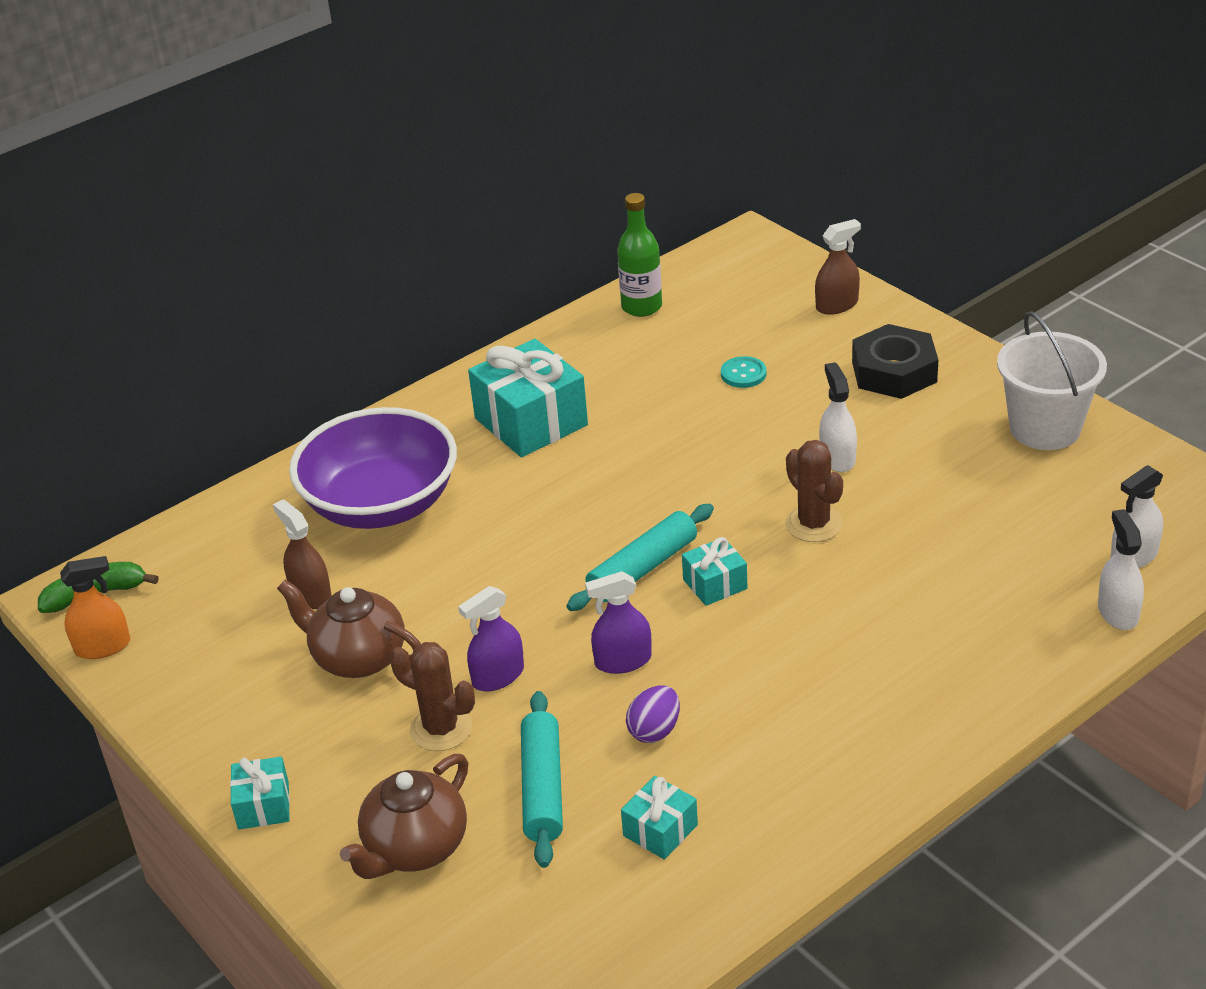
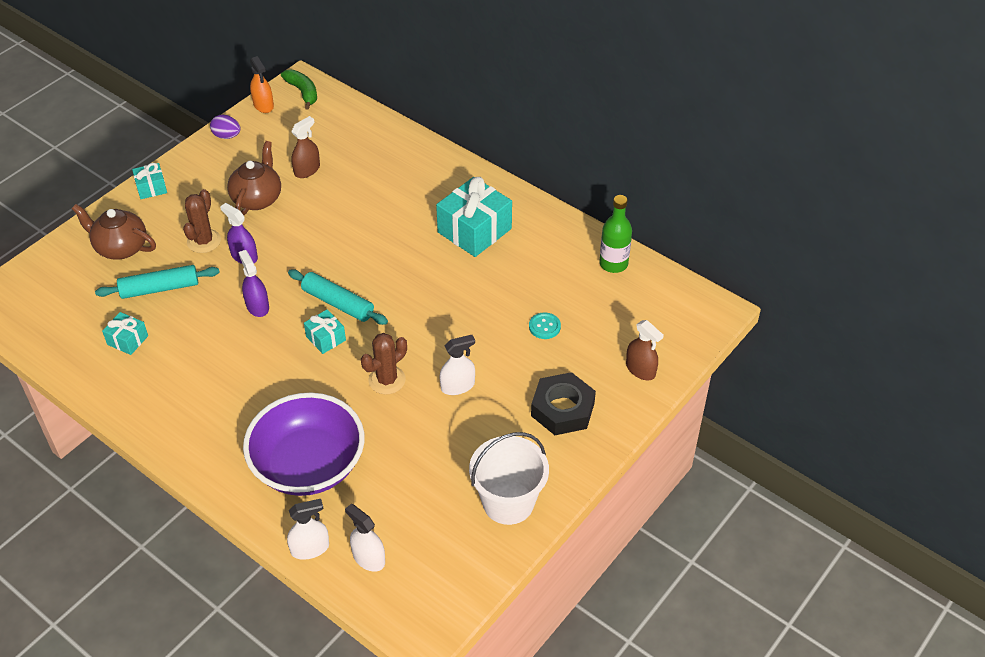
camera: 75 degrees right, 10 degrees up
purple bowl [289,407,457,529] -> purple bowl moved to [243,392,364,496]
purple egg [626,685,680,743] -> purple egg moved to [210,115,240,139]

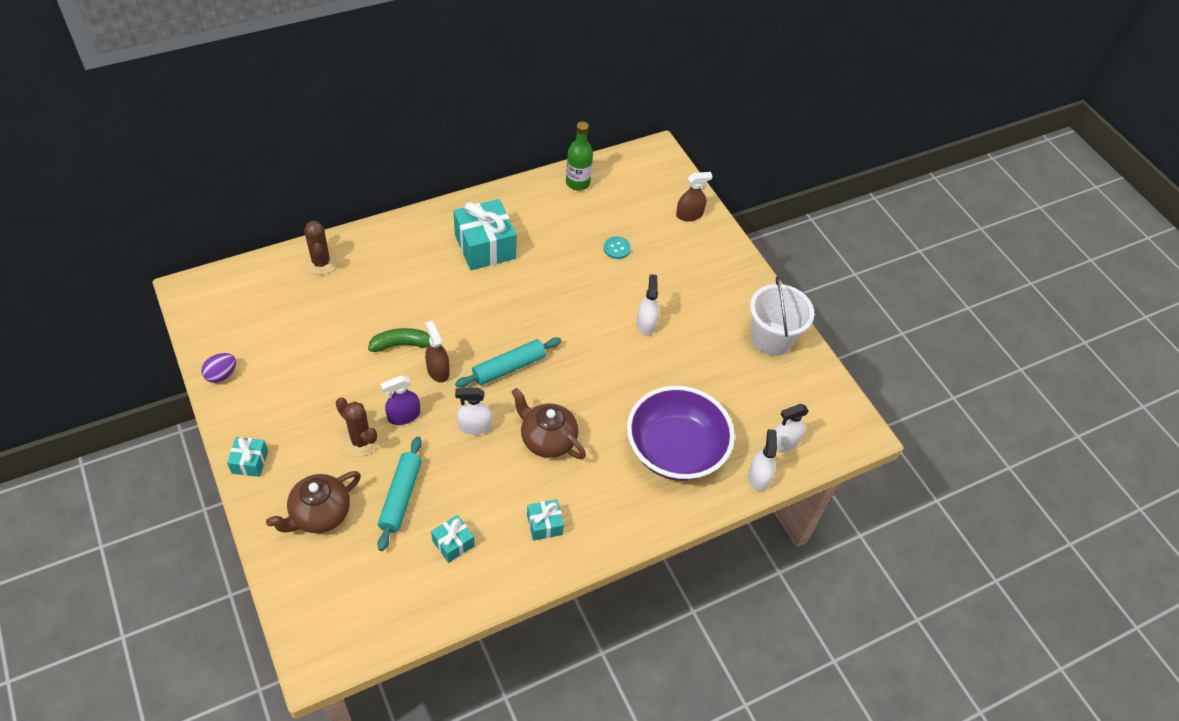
camera: 70 degrees left, 5 degrees up
brown teapot [227,141,281,215] -> brown teapot moved to [512,388,586,459]
purple spray bottle [239,250,269,317] -> white spray bottle [455,388,492,435]
orange spray bottle [250,56,274,113] -> none
green banana [281,70,317,110] -> green banana moved to [368,328,430,352]
brown spray bottle [291,116,320,178] -> brown spray bottle moved to [425,321,450,383]
turquoise gift [304,310,346,354] -> turquoise gift moved to [527,499,564,541]
brown cactus [361,333,407,394] -> brown cactus moved to [304,221,337,275]
black nut [531,372,596,435] -> none

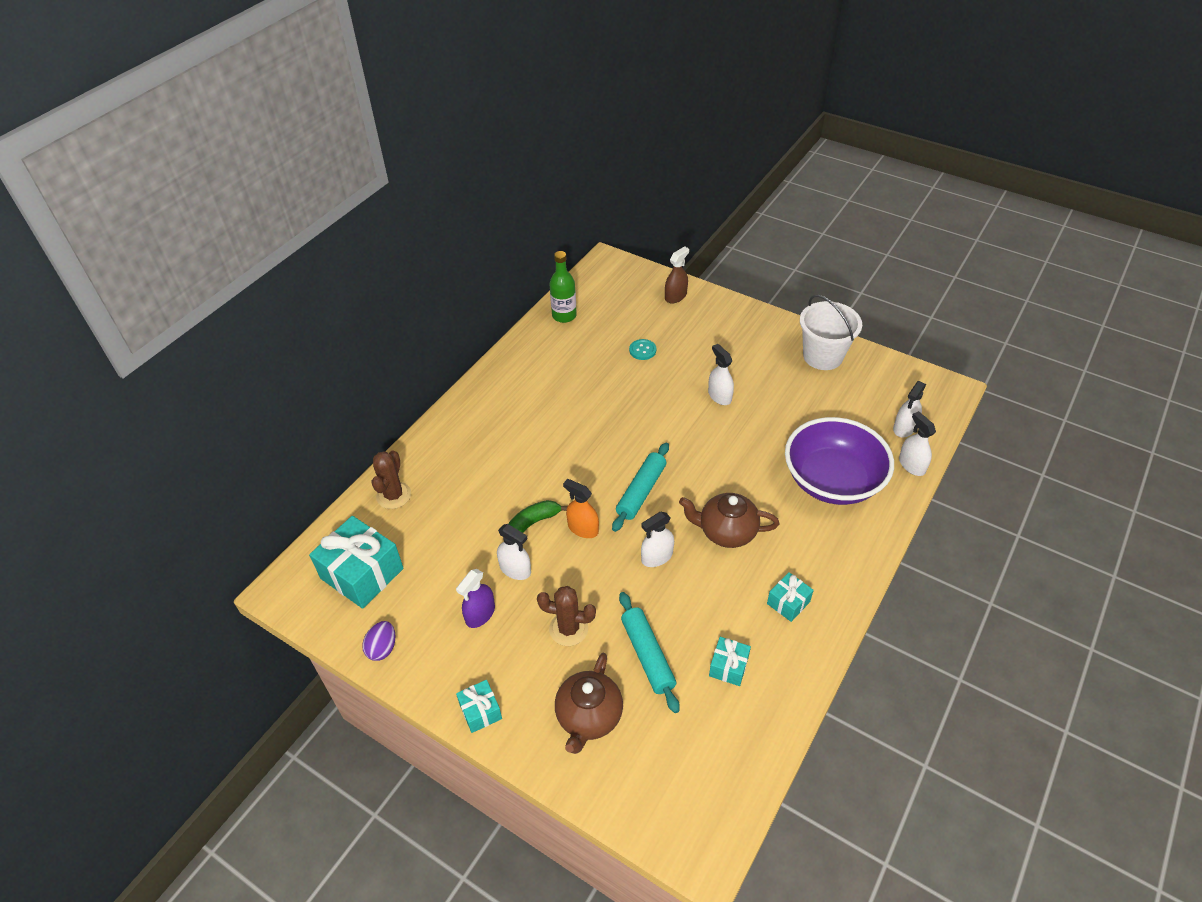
camera: 25 degrees left, 5 degrees down
brown cactus [304,221,337,275] -> brown cactus turned 60 degrees clockwise [372,450,411,509]
purple spray bottle [381,375,420,425] -> purple spray bottle moved to [456,569,495,628]
brown spray bottle [425,321,450,383] -> orange spray bottle [563,479,599,538]
turquoise gift [453,199,517,270] -> turquoise gift moved to [309,516,404,609]
none -> white spray bottle [497,524,531,580]

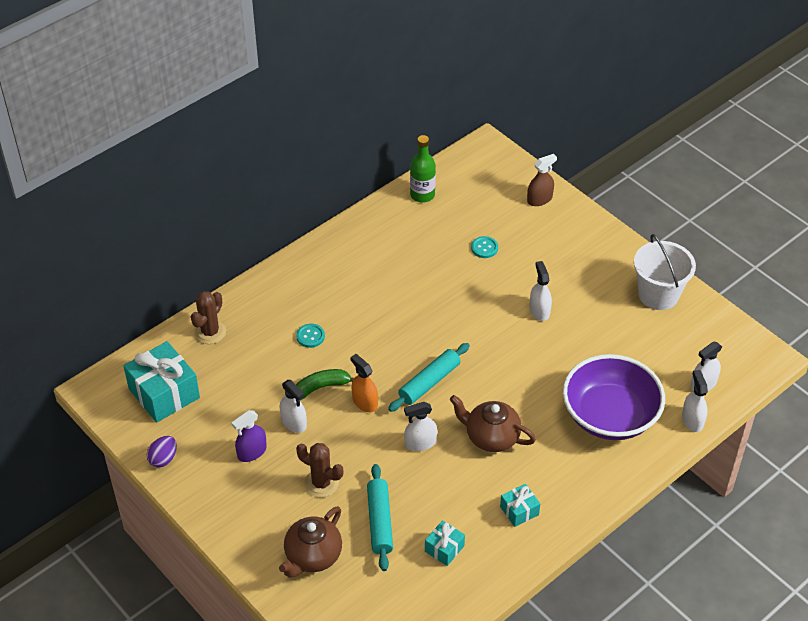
camera: 15 degrees right, 0 degrees up
turquoise gift [456,680,502,733] -> none
none -> turquoise button [296,324,325,348]

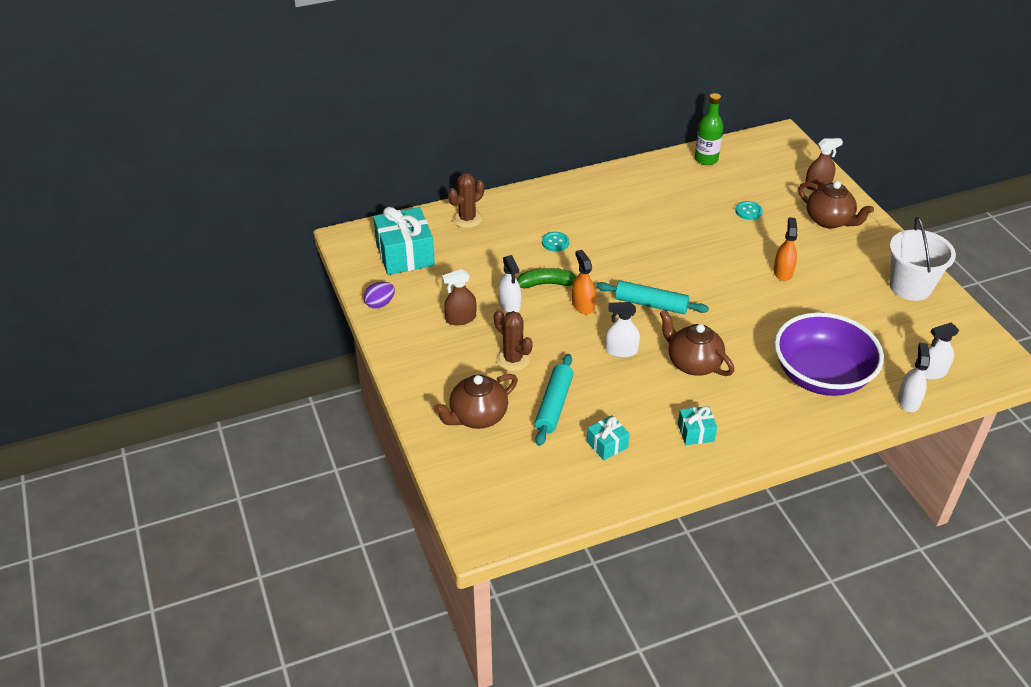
camera: 20 degrees right, 5 degrees down
purple spray bottle [232,410,267,462] -> brown spray bottle [442,269,477,325]
turquoise rolling pin [388,343,470,412] -> turquoise rolling pin turned 45 degrees clockwise [596,281,709,314]
white spray bottle [530,261,552,321] -> orange spray bottle [774,217,797,281]
none -> brown teapot [798,181,874,228]

